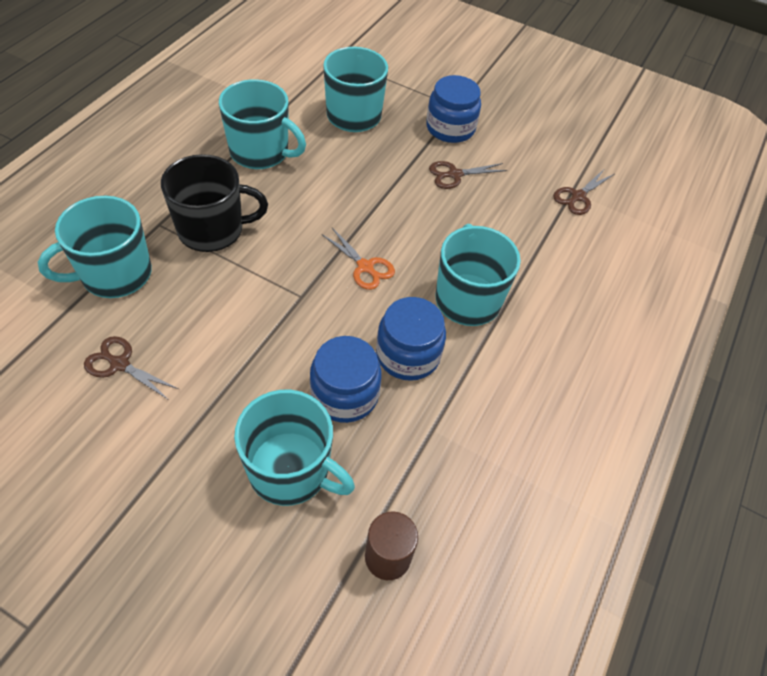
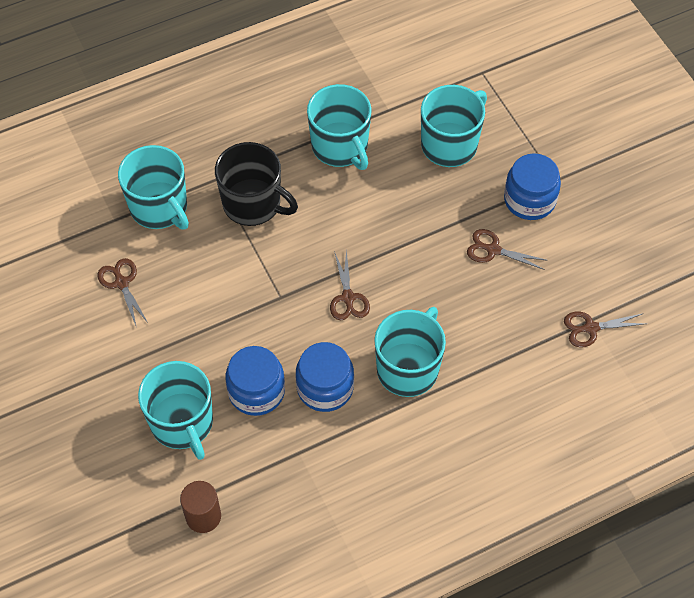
camera: 40 degrees right, 5 degrees up
turquoise mug [38,196,152,298] -> turquoise mug turned 135 degrees counterclockwise [118,145,189,229]
orange scissors [323,228,395,290] -> brown scissors [330,250,370,320]

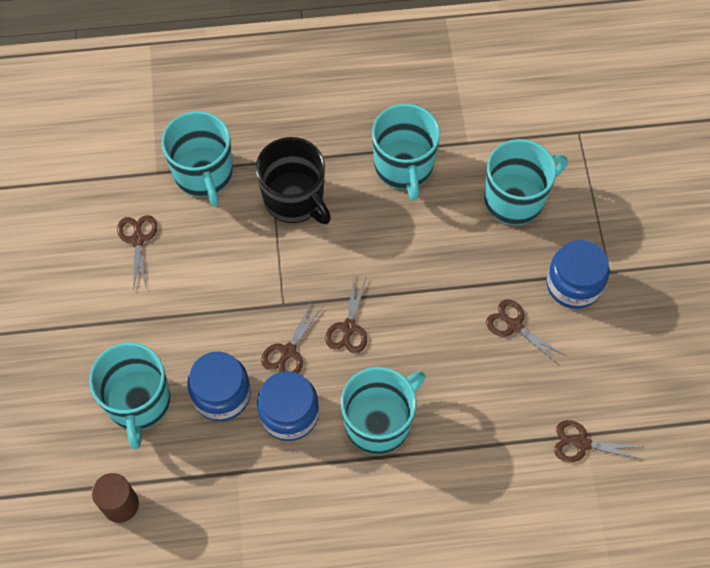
camera: 20 degrees right, 5 degrees up
none -> brown scissors [261,301,323,374]

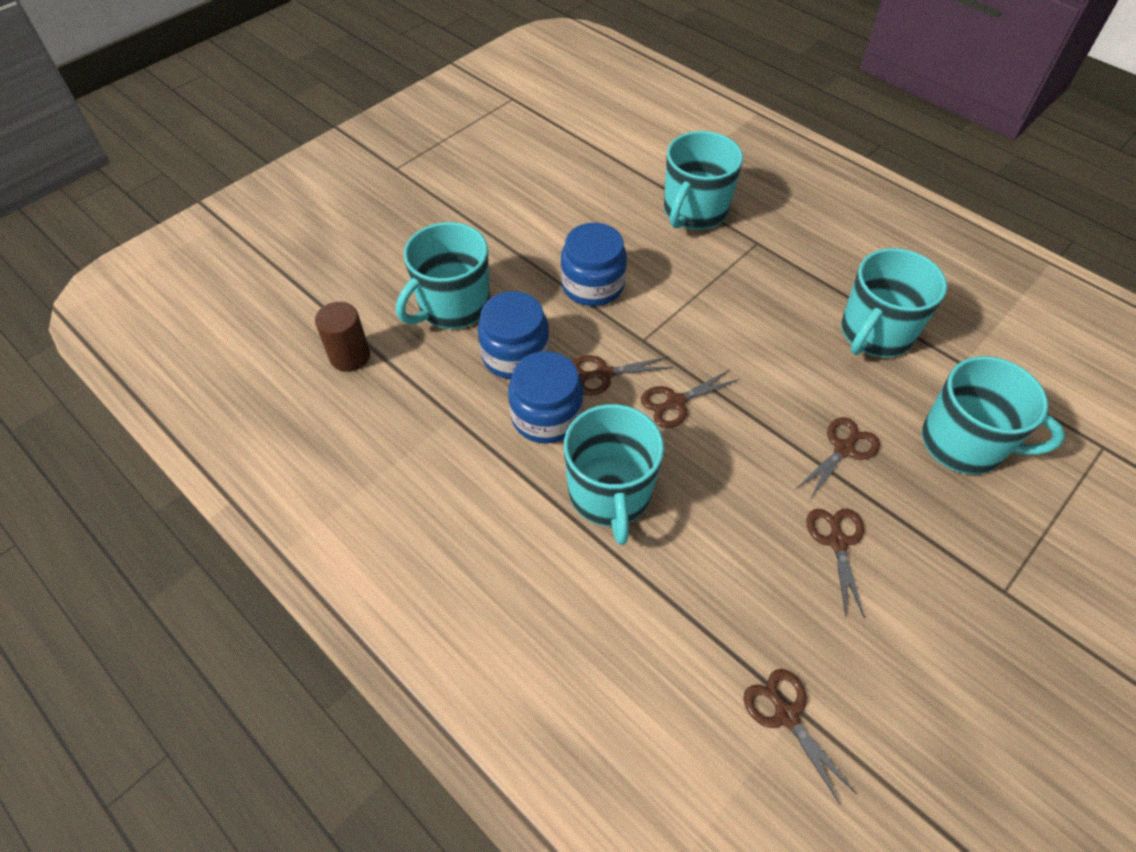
camera: 50 degrees right, 10 degrees down
brown scissors [117,215,158,290] -> brown scissors moved to [796,417,880,501]
black mug [256,137,331,224] -> none
turquoise mug [341,367,425,455] -> turquoise mug turned 75 degrees clockwise [564,404,664,545]
blue jar [546,240,609,309] -> blue jar moved to [561,223,627,306]

